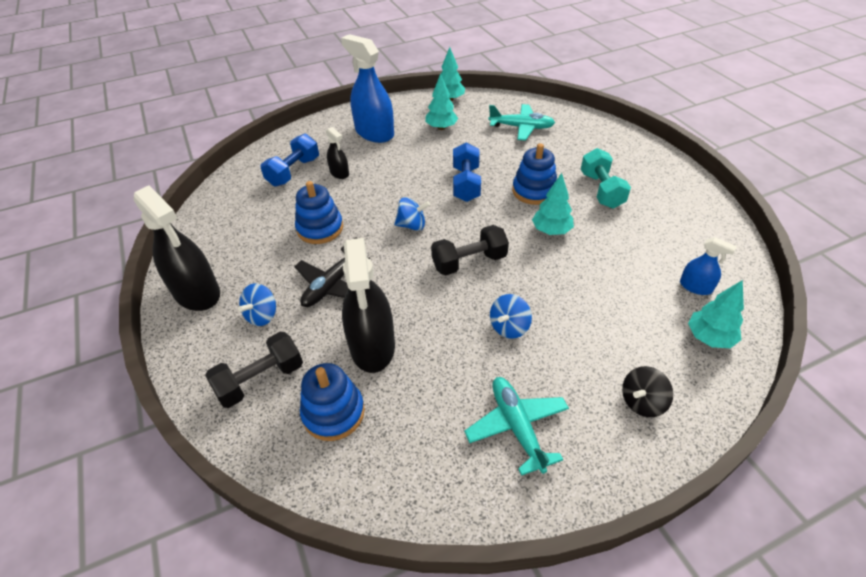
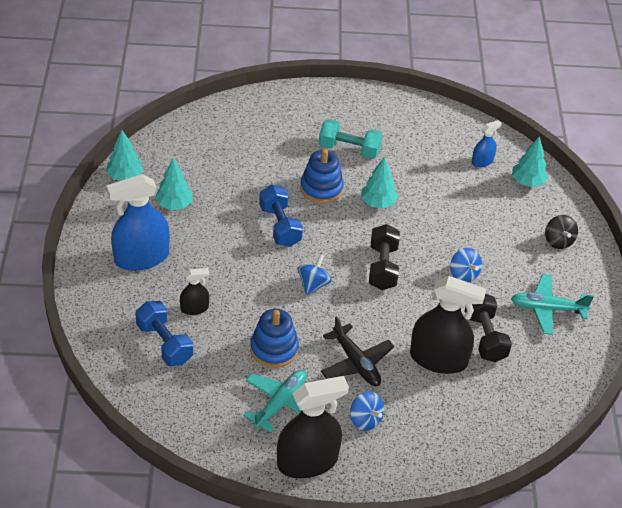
camera: 70 degrees left, 0 degrees up
black dumbbell [205,332,303,408] -> black dumbbell moved to [465,294,512,362]
blue stacking toy [300,363,365,441] -> none
blue dumbbell [453,143,481,202] -> blue dumbbell turned 45 degrees clockwise [259,185,303,247]
turquoise plane [488,104,555,141] -> turquoise plane moved to [243,370,307,433]

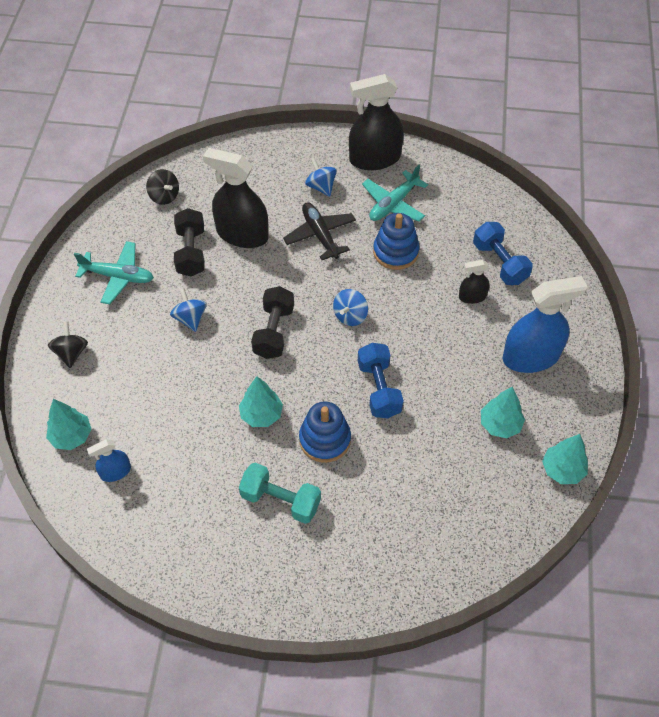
camera: 170 degrees left, 10 degrees up
none -> black spinning top [146,169,179,205]

